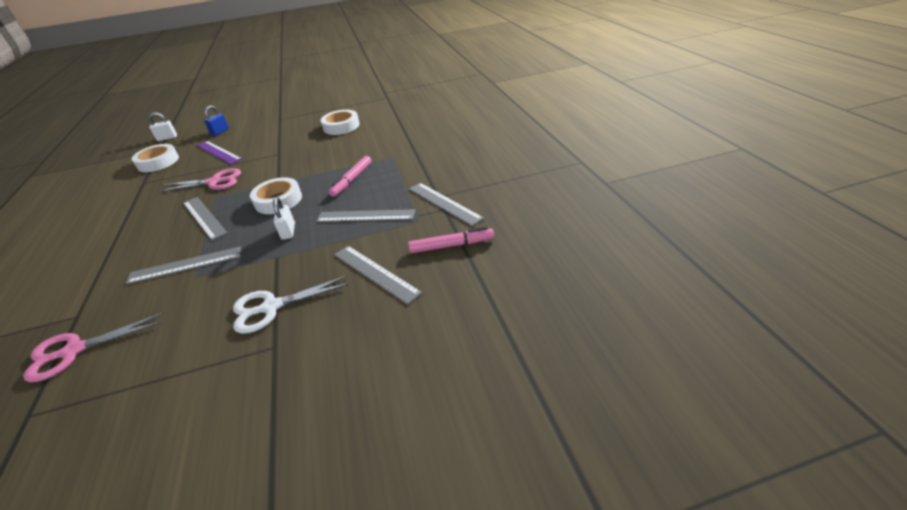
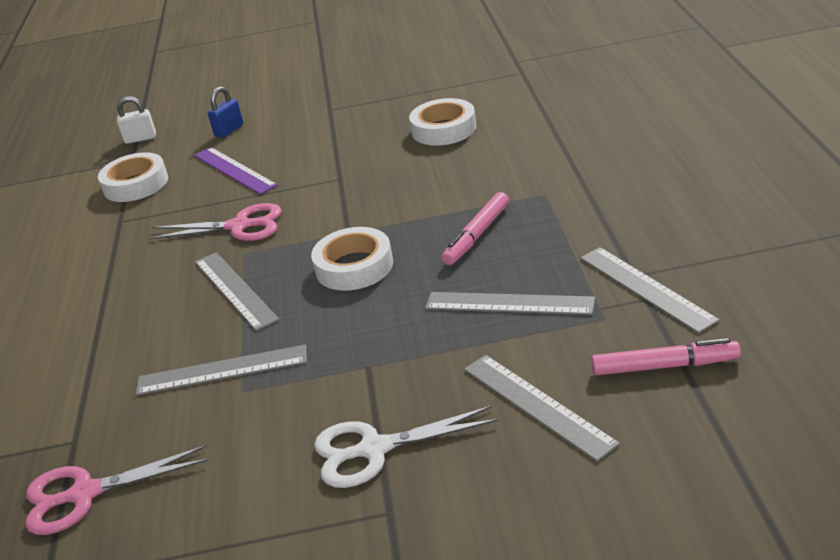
camera: 10 degrees right, 5 degrees down
white padlock [273,197,295,240] -> none

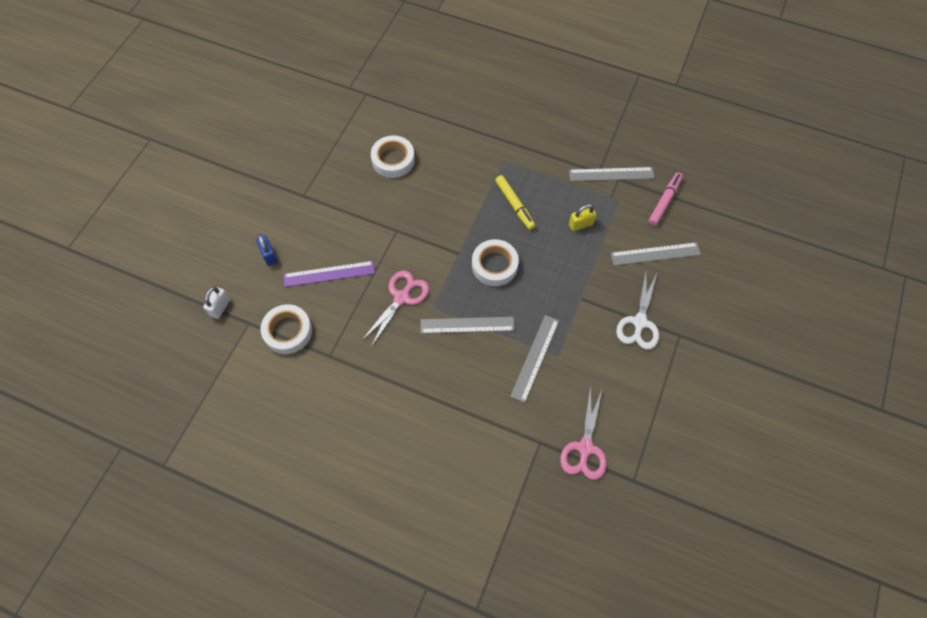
camera: 65 degrees left, 30 degrees up
grey ruler [425,292,595,315] -> yellow padlock [569,204,596,231]
pink marker [442,192,509,265] -> yellow marker [495,175,535,230]

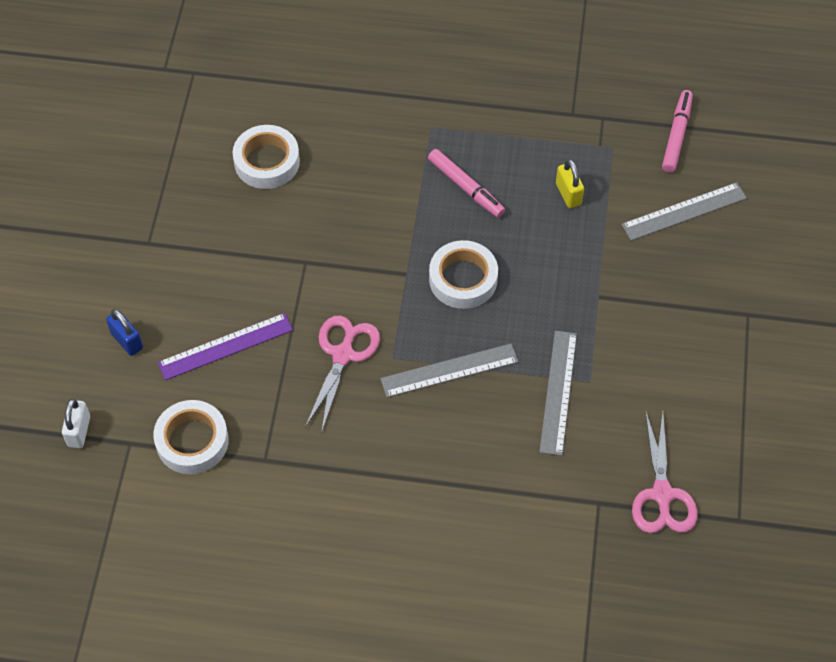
camera: 15 degrees left, 5 degrees down
yellow marker [495,175,535,230] -> pink marker [428,149,505,218]
grey ruler [569,167,654,181] -> none
yellow padlock [569,204,596,231] -> yellow padlock turned 75 degrees counterclockwise [556,159,584,208]
white scissors [616,272,659,350] -> none

